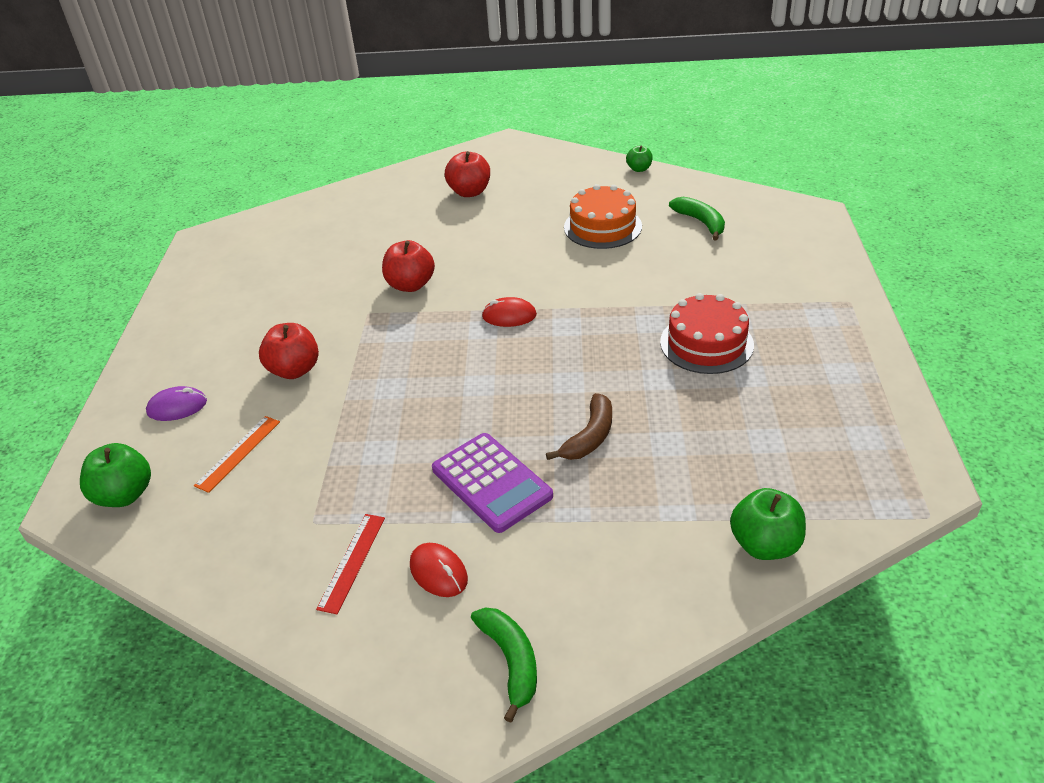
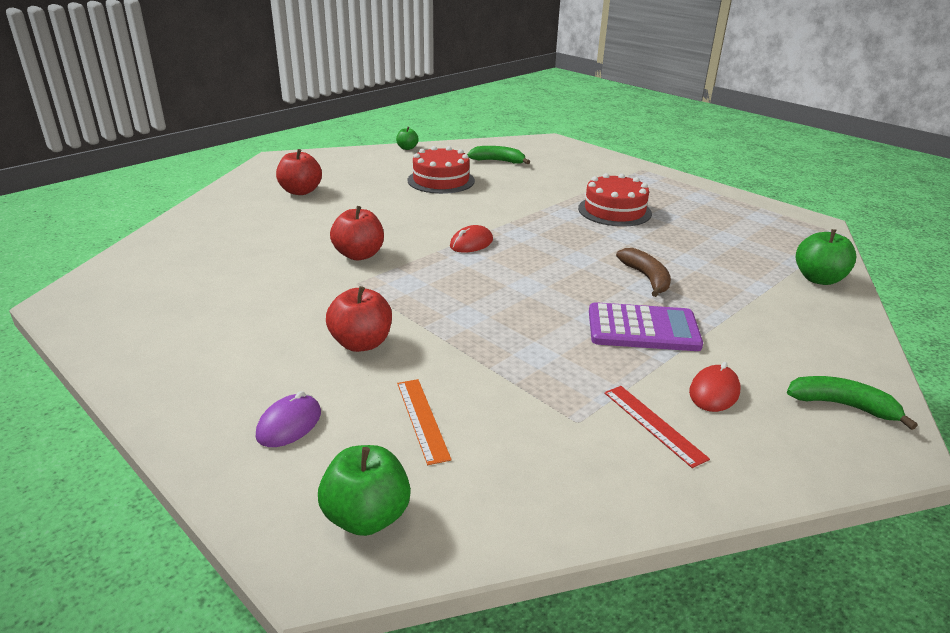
camera: 50 degrees left, 10 degrees down
red mouse [410,543,468,597] -> red mouse turned 60 degrees counterclockwise [689,362,740,412]
orange cake [564,184,642,249] -> red cake [408,146,475,194]

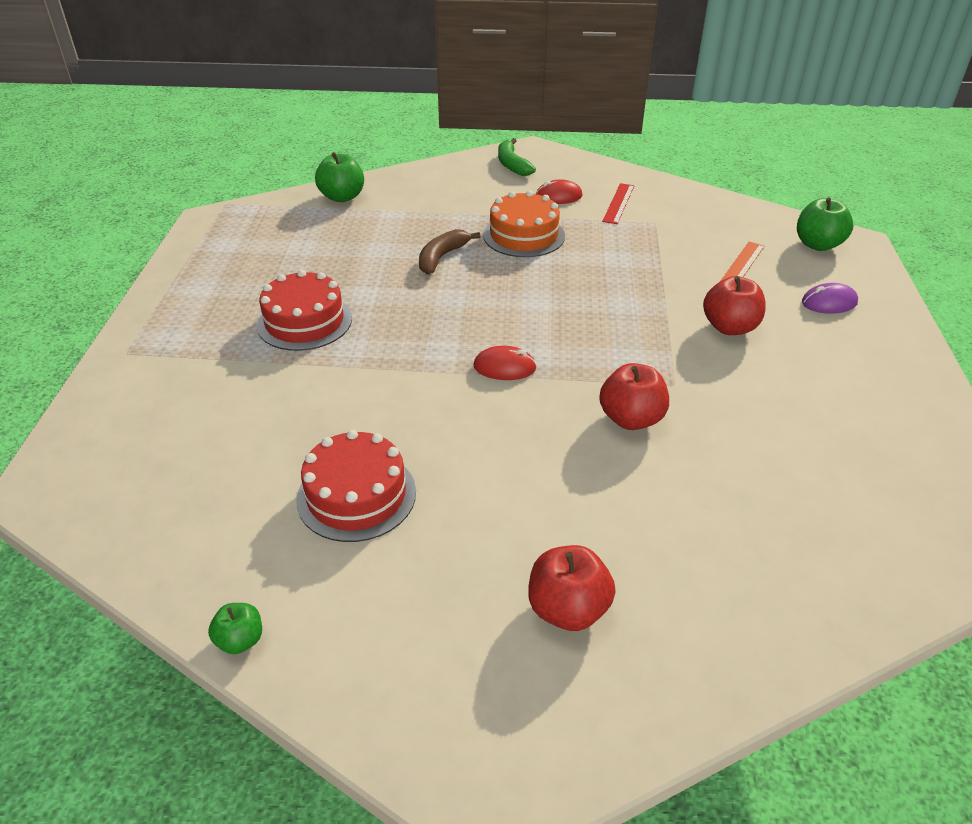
camera: 130 degrees left, 10 degrees up
green banana [467,146,530,164] -> none
purple calculator [589,302,703,351] -> orange cake [483,191,565,257]

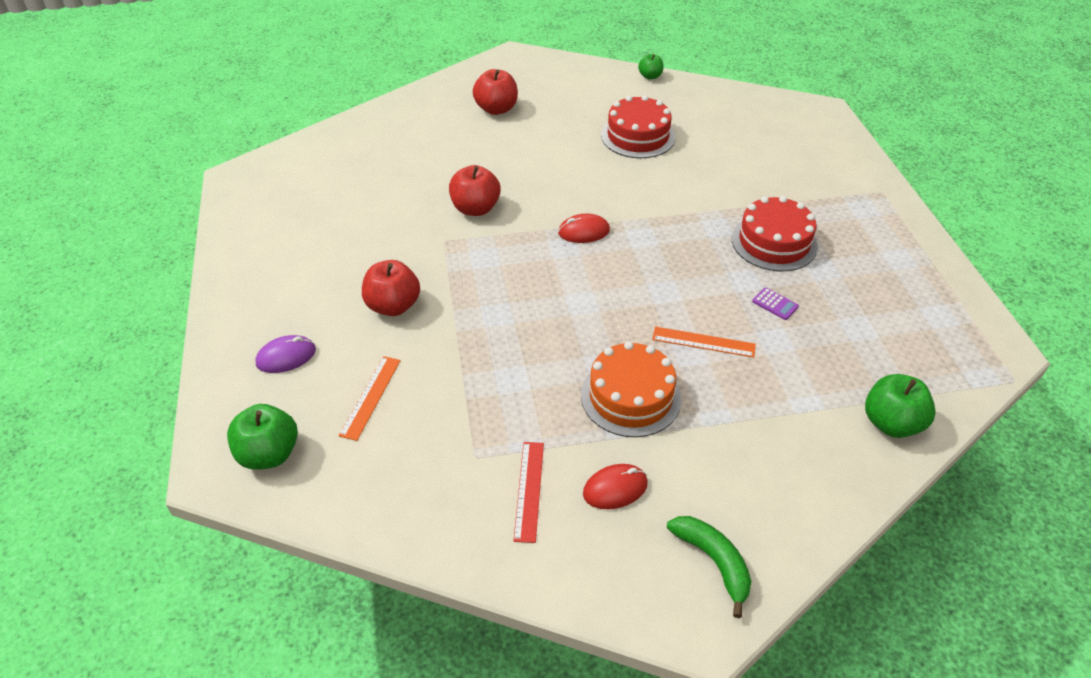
camera: 165 degrees right, 5 degrees up
brown banana [419,229,480,274] -> orange ruler [652,327,756,358]
none -> purple calculator [752,288,799,320]

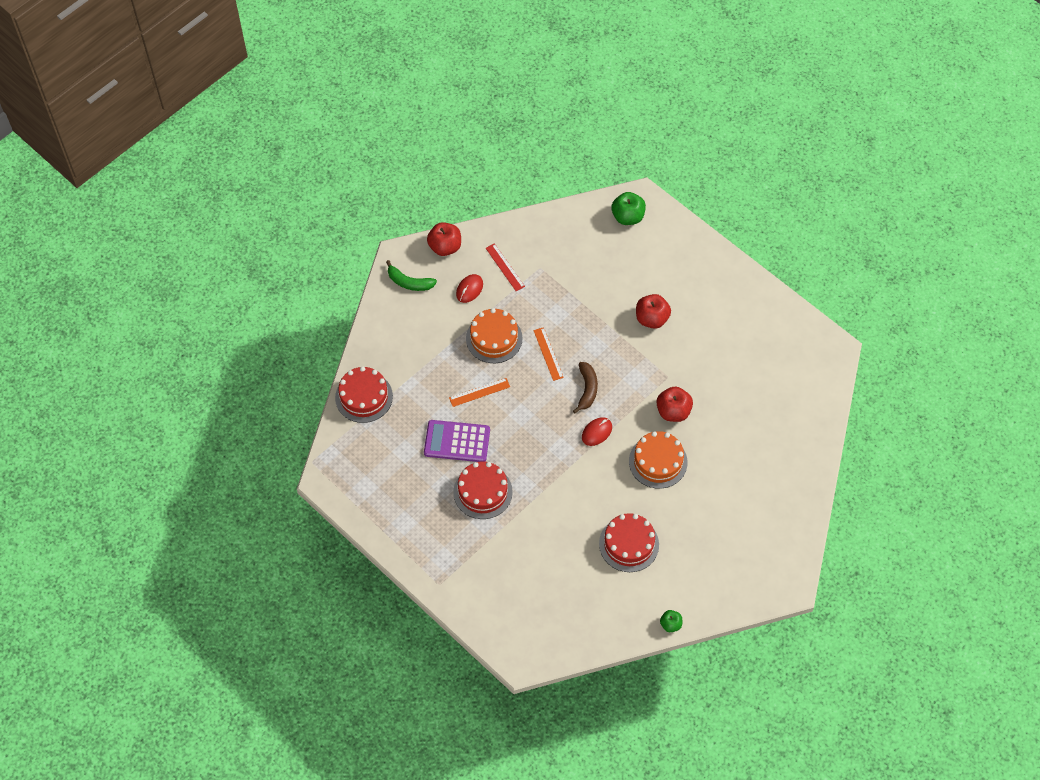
camera: 145 degrees right, 15 degrees up
purple mouse [255,335,316,373] -> none
orange ruler [339,356,401,441] -> orange ruler moved to [533,327,564,381]
red apple [473,69,518,115] -> red apple moved to [427,222,461,256]
purple calculator [752,288,799,320] -> purple calculator [424,420,490,462], size x2.44
green apple [865,374,936,438] -> red cake [335,366,393,423]
none -> brown banana [573,362,598,413]
none -> orange cake [629,431,688,489]

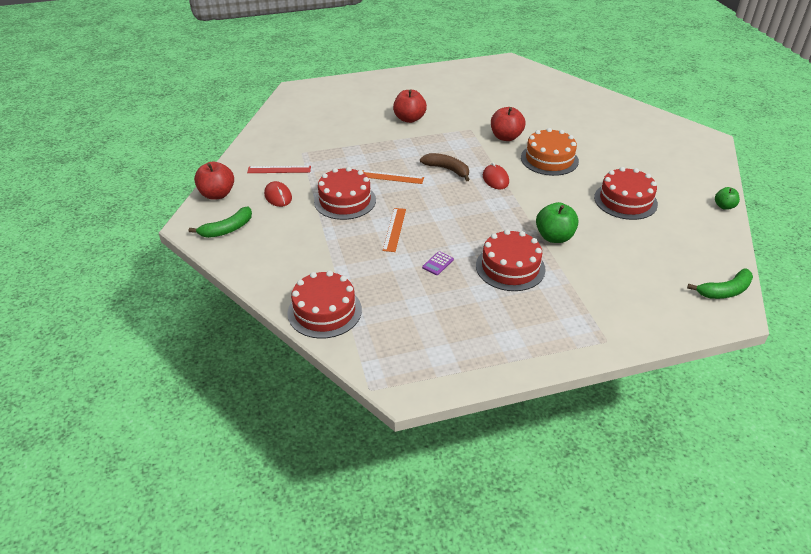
camera: 60 degrees left, 20 degrees down
purple calculator [424,420,490,462] -> purple calculator [422,251,454,275], size x0.41
orange cake [466,308,522,363] -> red cake [314,167,376,220]
green apple [611,192,646,225] -> green apple moved to [536,202,579,243]
none -> green banana [687,268,753,299]

